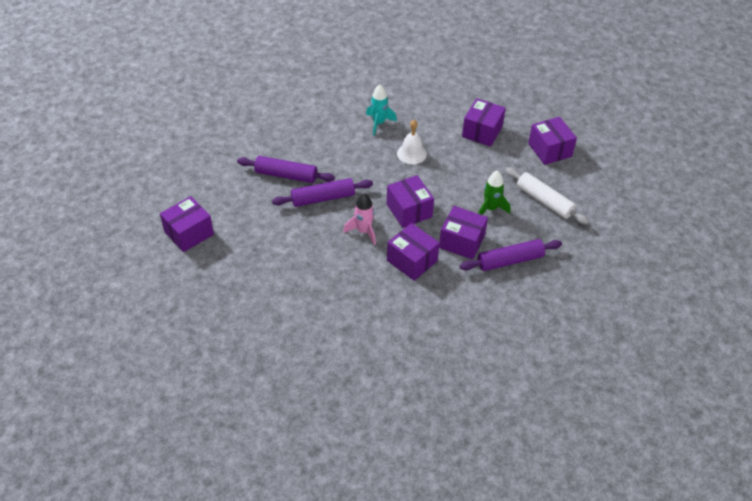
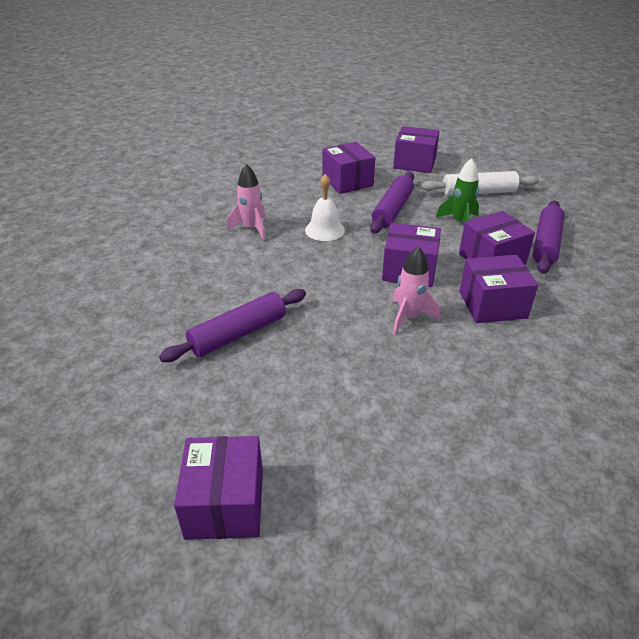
camera: 50 degrees left, 10 degrees down
purple rolling pin [272,178,373,207] -> purple rolling pin moved to [370,172,414,234]
turquoise rocket [366,84,397,136] -> pink rocket [227,164,266,240]

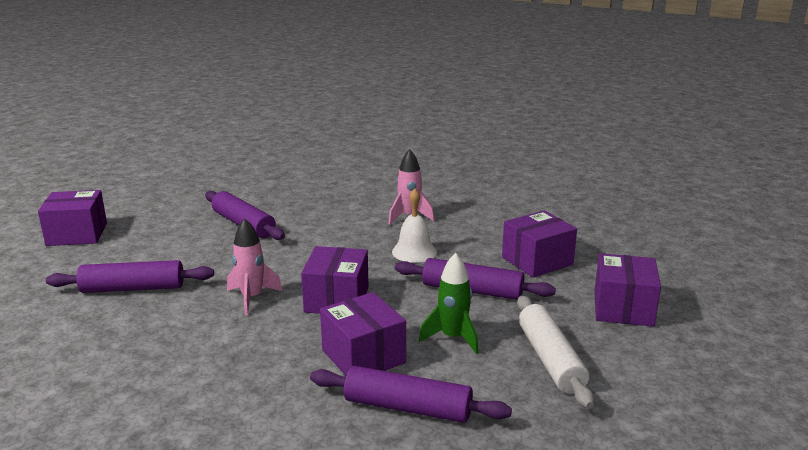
camera: 85 degrees right, 15 degrees down
purple box [459,255,538,323] -> none
none -> purple rolling pin [46,260,214,293]

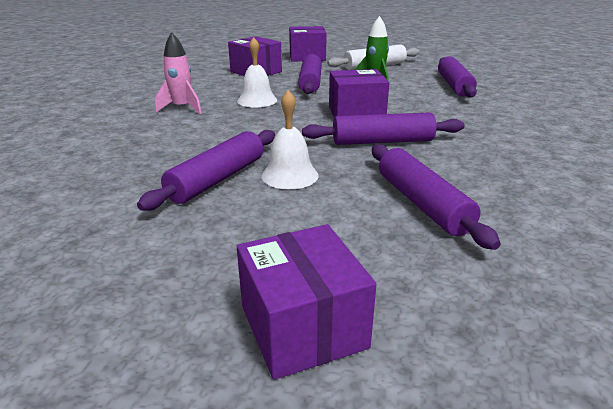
camera: 105 degrees left, 5 degrees up
pink rocket [227,218,282,315] -> purple rolling pin [302,112,465,145]
purple box [320,292,406,376] -> none
none -> white bell [262,90,319,189]

